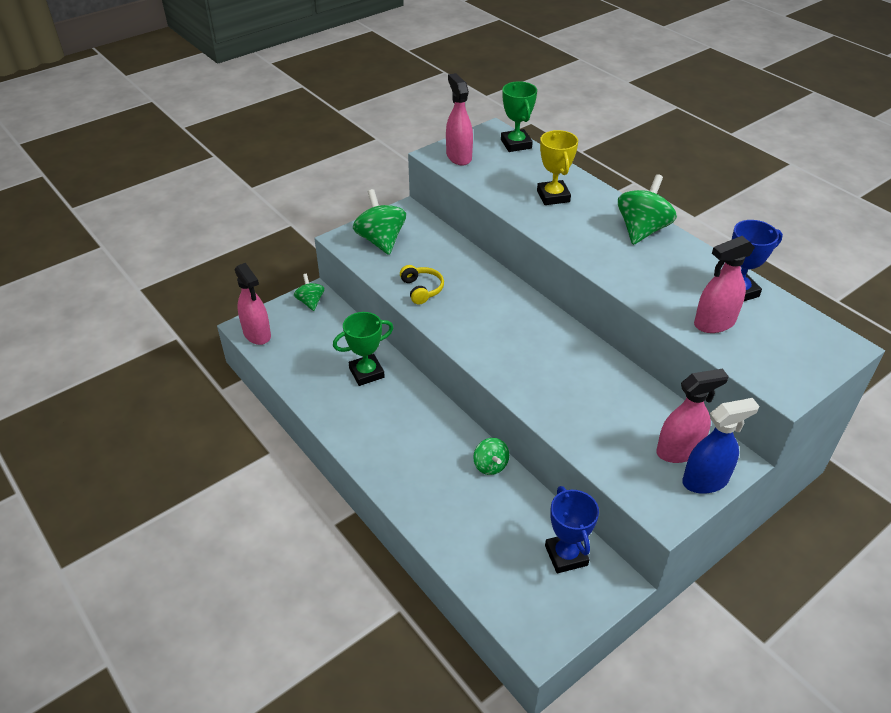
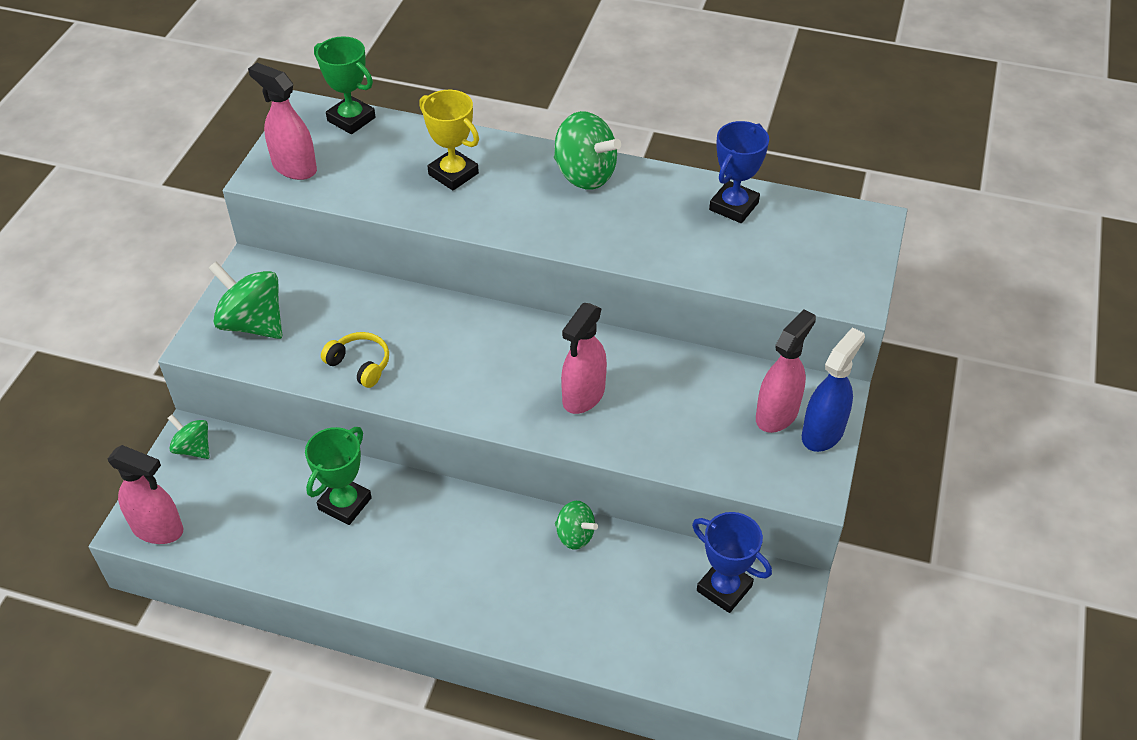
camera: 35 degrees left, 5 degrees up
green spinning top [618,174,677,245] -> green spinning top turned 135 degrees clockwise [554,111,621,190]
pink spray bottle [694,236,755,333] -> pink spray bottle moved to [561,303,607,414]

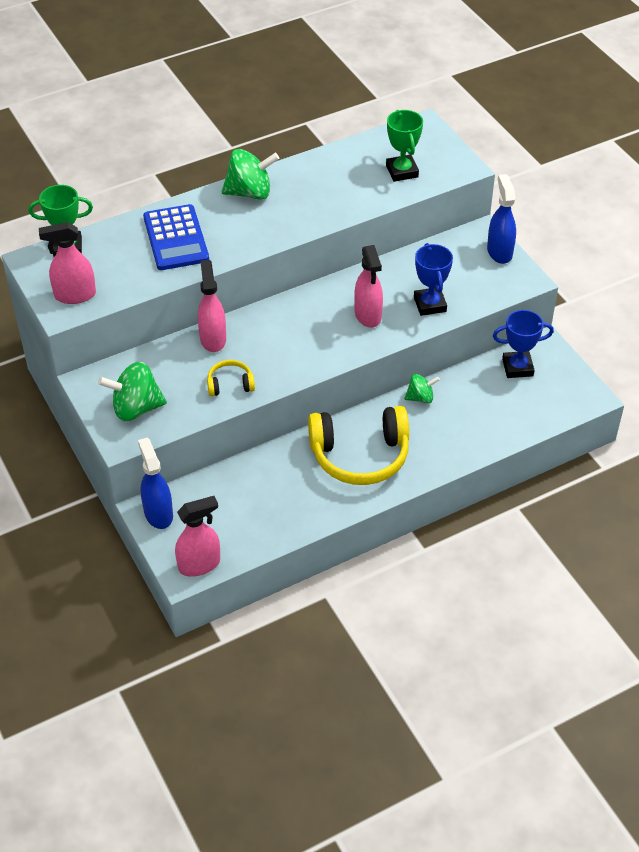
camera: 45 degrees left, 0 degrees up
green spinning top [168,415,210,459] -> blue spray bottle [138,438,173,529]
green trophy [305,427,372,525] -> green trophy moved to [386,110,423,182]
yellow trophy [419,90,479,190] -> blue calculator [143,204,209,270]
blue trophy [709,121,769,223] -> blue trophy moved to [414,243,453,316]
pink spray bottle [756,309,816,433] -> pink spray bottle moved to [198,260,226,352]
none -> yellow headphones [308,406,409,485]

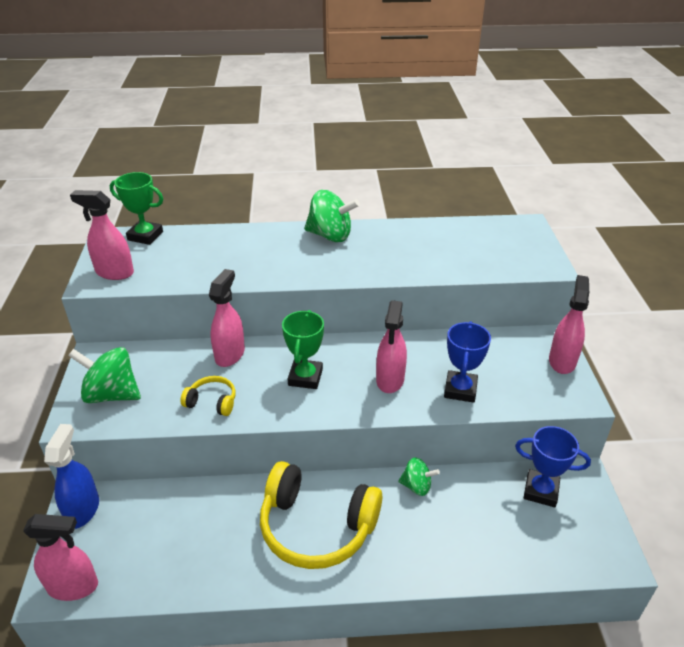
camera: 25 degrees right, 10 degrees down
blue calculator [143,204,209,270] -> none
green trophy [386,110,423,182] -> green trophy moved to [282,310,324,389]
blue spray bottle [487,174,516,264] -> pink spray bottle [549,275,589,374]

